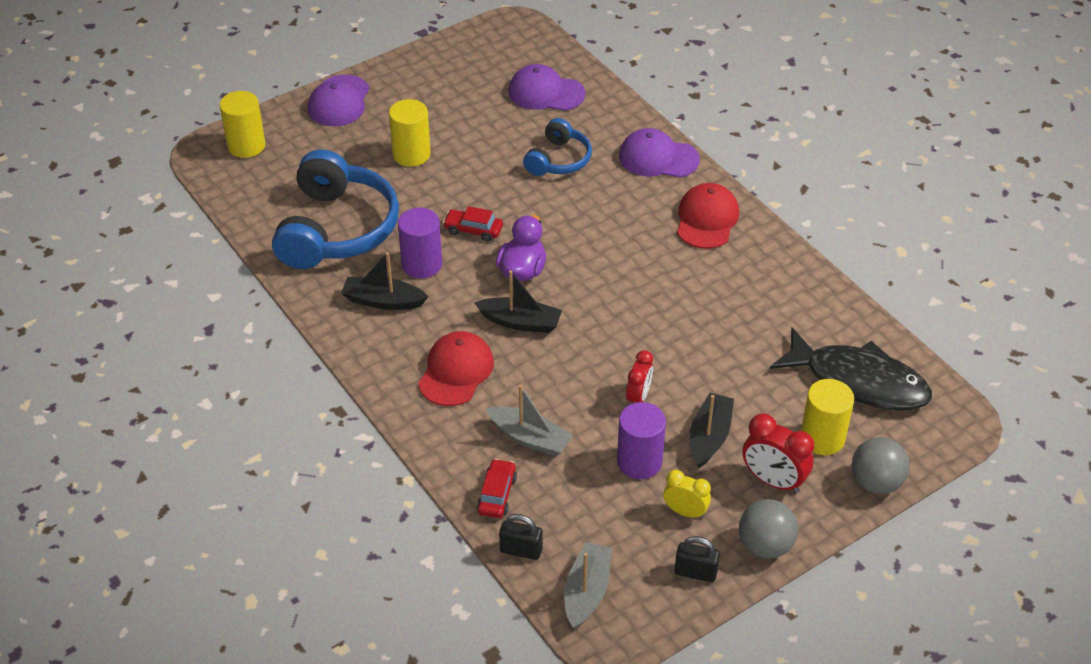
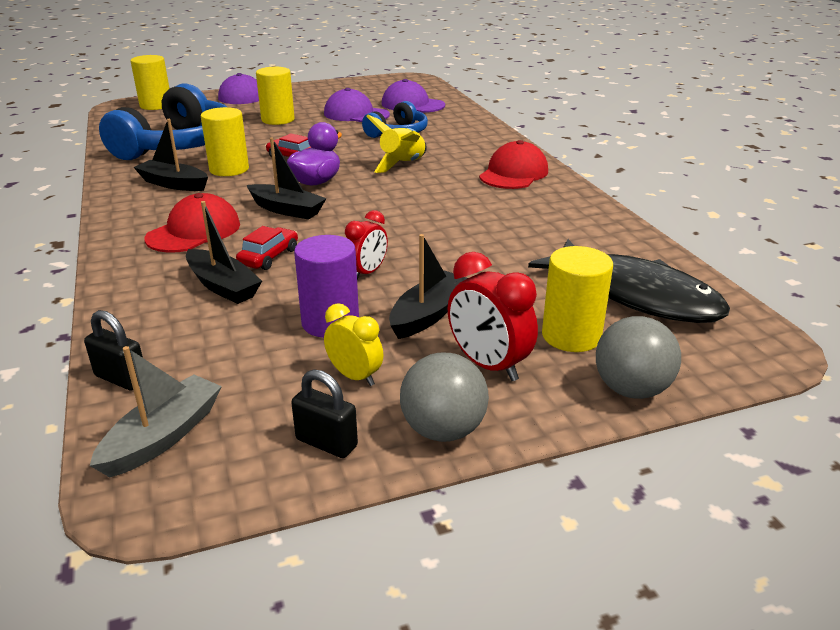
camera: 15 degrees right, 15 degrees down
purple cylinder [398,208,442,279] -> yellow cylinder [201,107,249,176]
red car [477,459,517,518] -> red car moved to [236,226,298,270]
grey boat [486,385,573,456] -> black boat [186,201,262,304]
purple cap [619,128,700,178] -> purple cap moved to [324,88,390,122]
none -> yellow rocket [366,115,427,173]

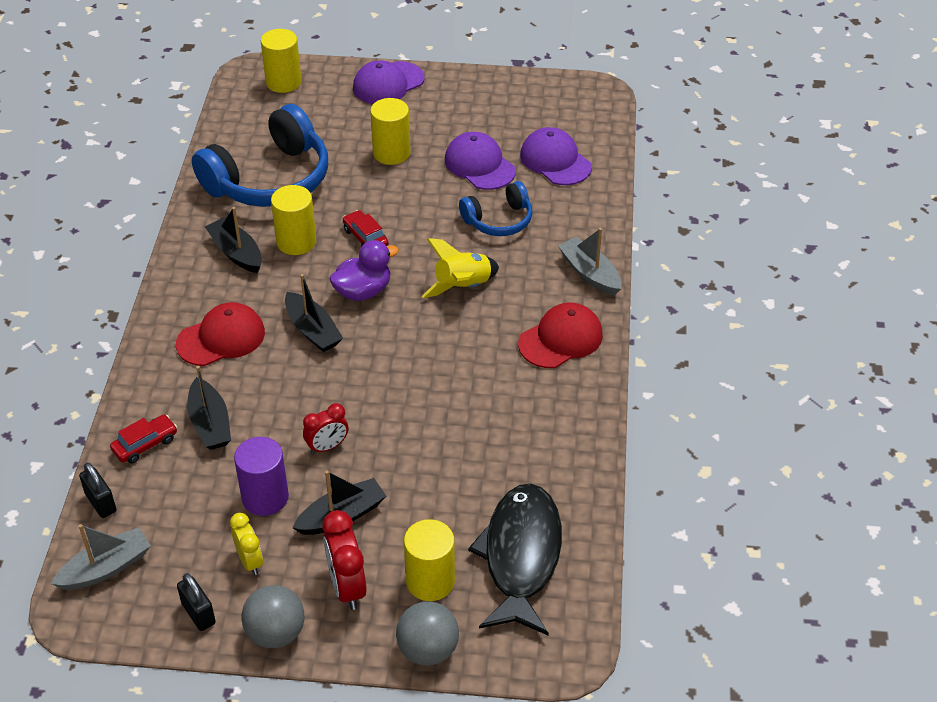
camera: 25 degrees right, 15 degrees up
red car [236,226,298,270] -> red car moved to [110,415,177,464]
black fish [528,239,730,323] -> black fish turned 150 degrees counterclockwise [468,484,562,636]
none -> grey boat [558,228,622,295]

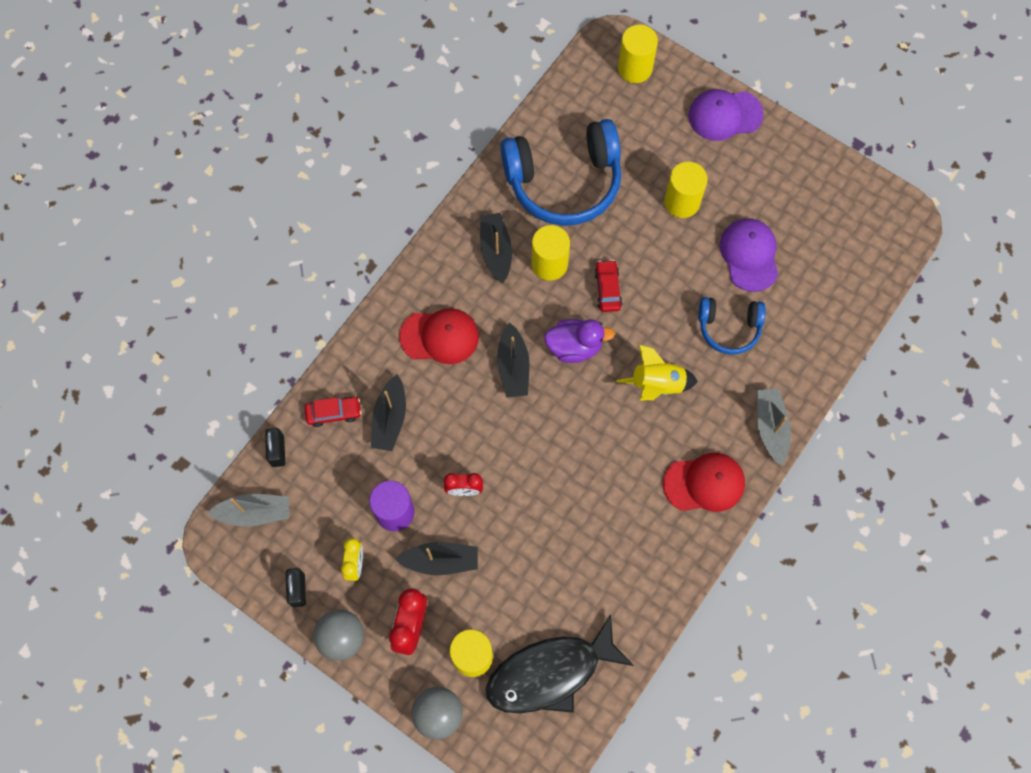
camera: 30 degrees right, 25 degrees up
black fish [468,484,562,636] -> black fish turned 150 degrees counterclockwise [486,614,634,713]
purple cap [520,127,592,185] -> none

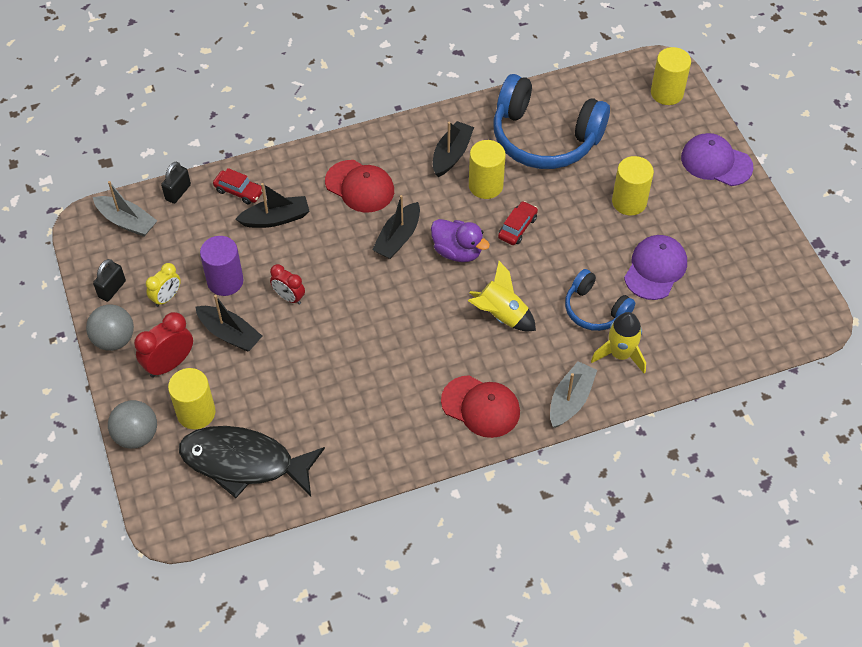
camera: 35 degrees right, 15 degrees down
black boat [371,374,406,451] -> black boat turned 150 degrees counterclockwise [235,183,309,228]
none -> yellow rocket [591,312,646,374]

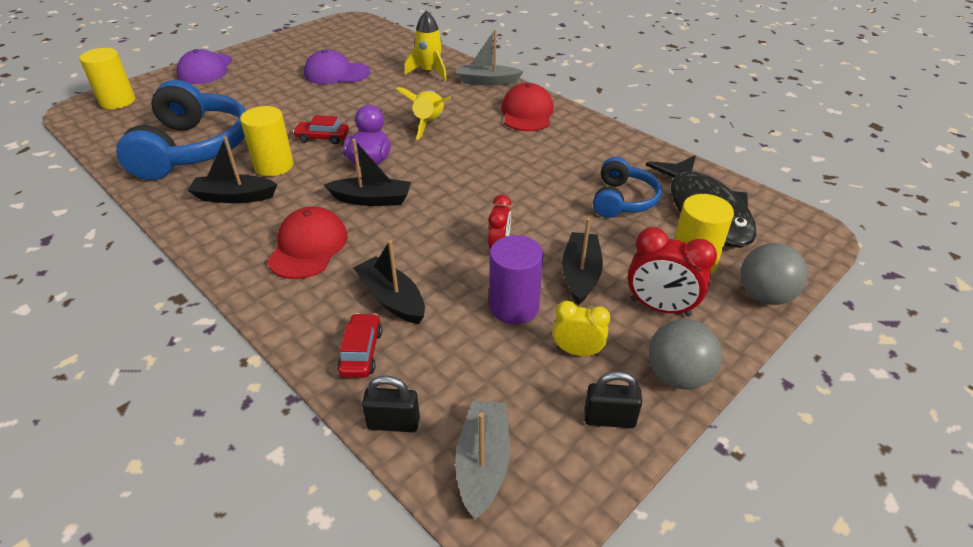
camera: 115 degrees left, 15 degrees down
blue headphones [565,269,635,331] -> blue headphones moved to [593,157,662,218]
yellow cylinder [612,156,654,216] -> none

